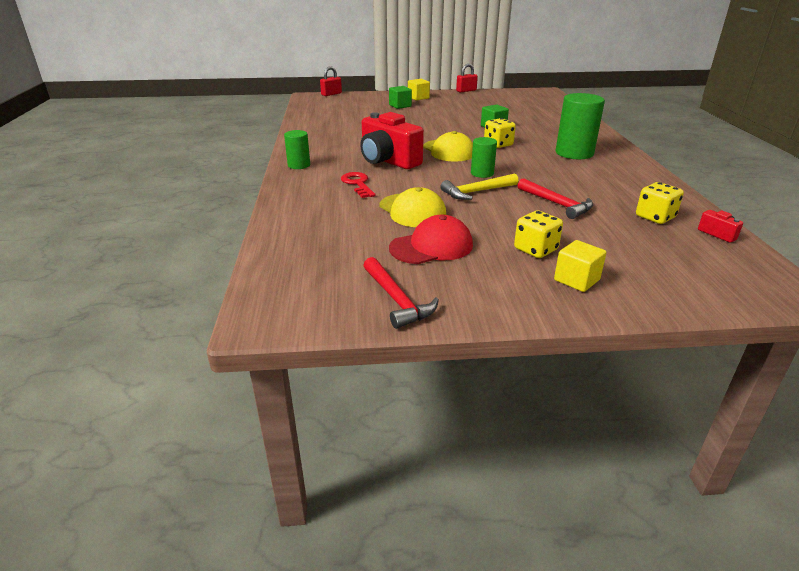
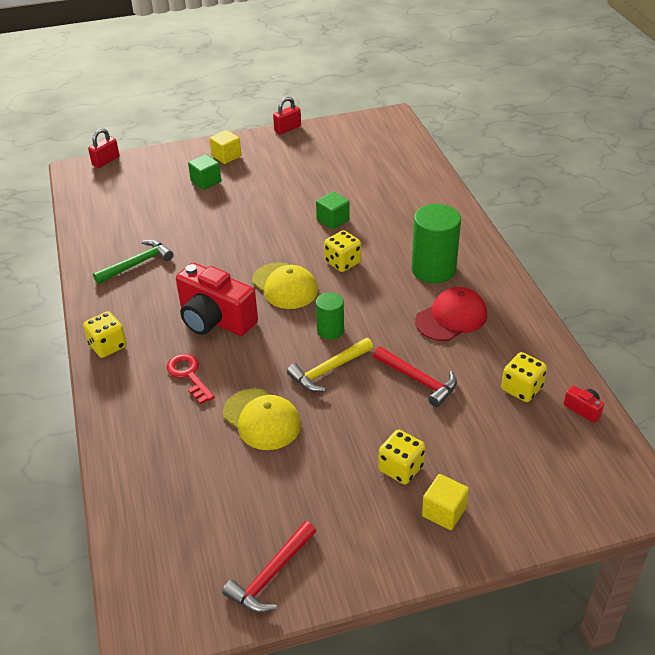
camera: 10 degrees left, 10 degrees up
green cylinder [284,130,310,169] -> yellow dice [83,311,127,358]
red hammer [363,257,439,329] -> red hammer turned 75 degrees clockwise [222,521,316,613]
red cap [389,215,473,264] -> red cap moved to [415,287,487,341]
none -> green hammer [93,240,173,284]

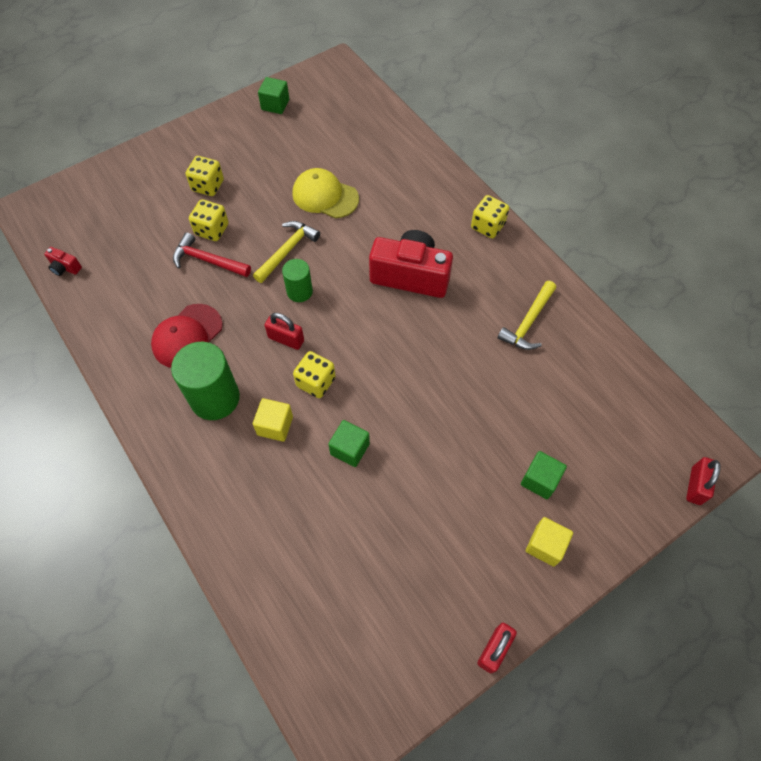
camera: 160 degrees right, 20 degrees up
green hammer [93,240,173,284] -> yellow hammer [498,281,556,350]
red key [166,354,215,404] -> none
red hammer [222,521,316,613] -> green cube [258,77,289,114]
yellow cap [252,262,318,309] -> none
yellow cube [422,474,469,530] -> yellow cube moved to [253,398,293,442]
yellow dice [501,352,547,402] -> yellow dice moved to [189,199,229,241]
none -> red padlock [265,313,304,350]

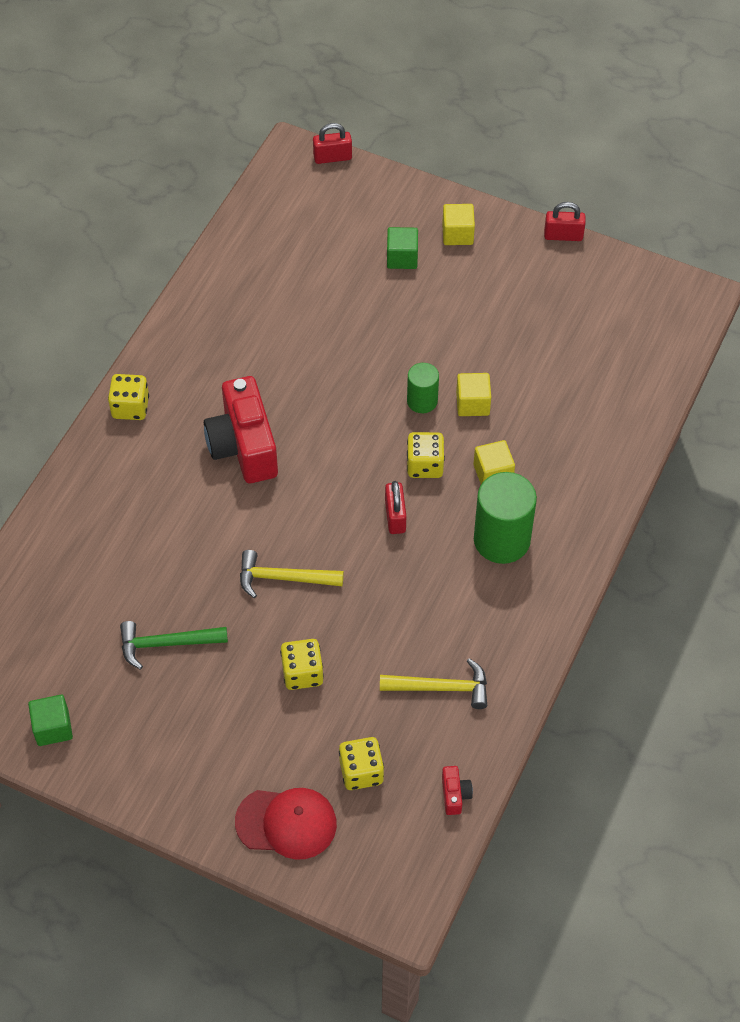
camera: 120 degrees left, 5 degrees down
red cap [151,304,223,368] -> red cap moved to [235,788,337,860]
red hammer [173,233,251,277] -> none
yellow dice [186,156,224,196] -> yellow dice moved to [339,737,384,790]
green cylinder [282,259,313,302] -> green cylinder moved to [407,363,439,413]
yellow cap [292,168,359,218] -> none
green cube [328,420,370,467] -> yellow cube [456,373,491,416]
yellow hammer [498,281,556,350] -> yellow hammer moved to [380,658,487,709]
none -> green hammer [120,621,228,670]

